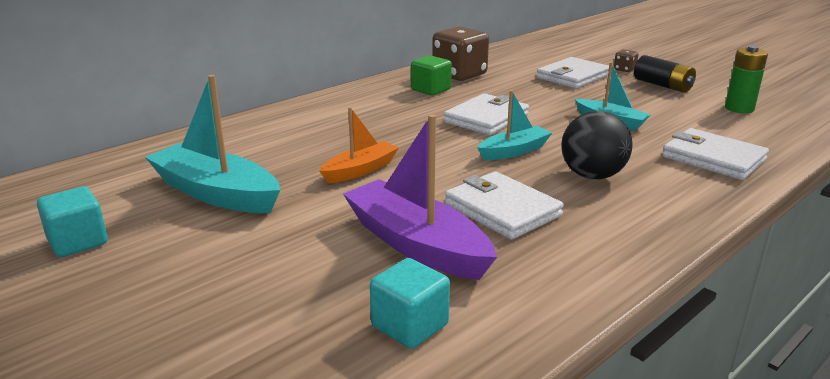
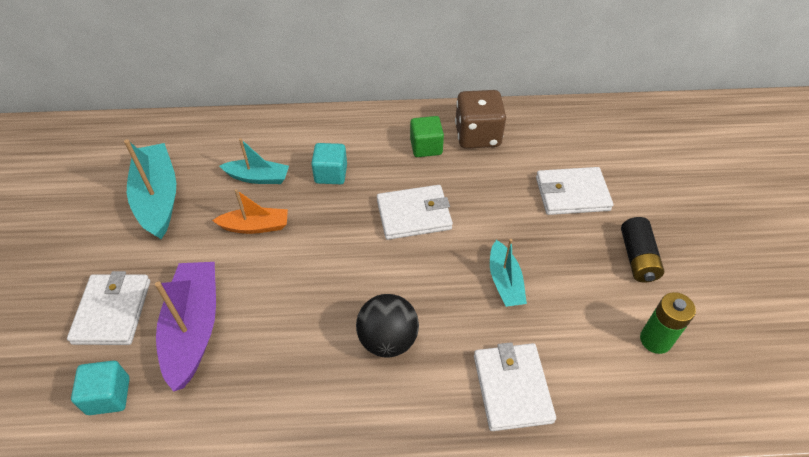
camera: 40 degrees right, 25 degrees up
turquoise cube [37,186,108,257] -> turquoise cube moved to [311,143,347,184]
white wallet [445,172,564,240] -> white wallet moved to [67,271,150,345]
turquoise boat [477,90,552,160] -> turquoise boat moved to [220,138,289,184]
brown dice [614,49,639,72] -> none

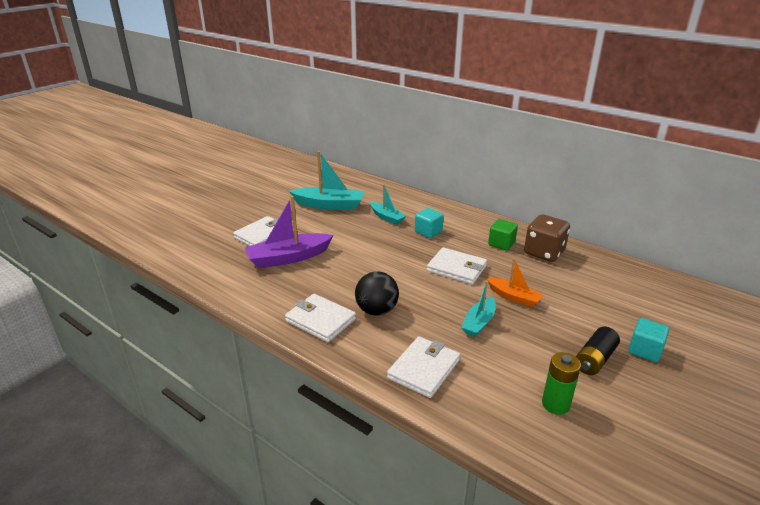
camera: 40 degrees right, 20 degrees down
turquoise cube [71,361,129,415] -> turquoise cube moved to [628,318,669,362]
turquoise boat [124,139,176,239] -> turquoise boat turned 75 degrees clockwise [289,151,365,210]
purple boat [155,262,216,392] -> purple boat turned 150 degrees counterclockwise [245,196,333,269]
orange boat [212,189,288,234] -> orange boat moved to [487,258,543,307]
white wallet [536,167,613,215] -> white wallet moved to [285,294,356,342]

